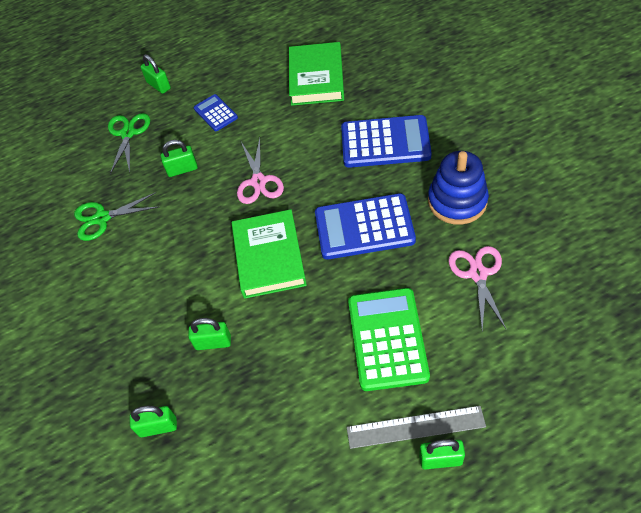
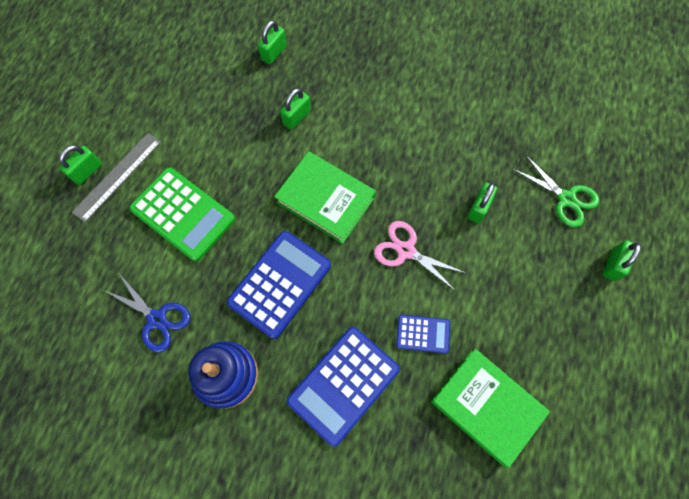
camera: 125 degrees right, 15 degrees up
green scissors [74,192,159,241] -> none
green padlock [140,54,171,94] -> green padlock turned 60 degrees counterclockwise [603,240,641,281]
blue calculator [194,94,238,131] -> blue calculator moved to [396,314,450,354]
pink scissors [448,246,507,330] -> blue scissors [104,272,191,352]

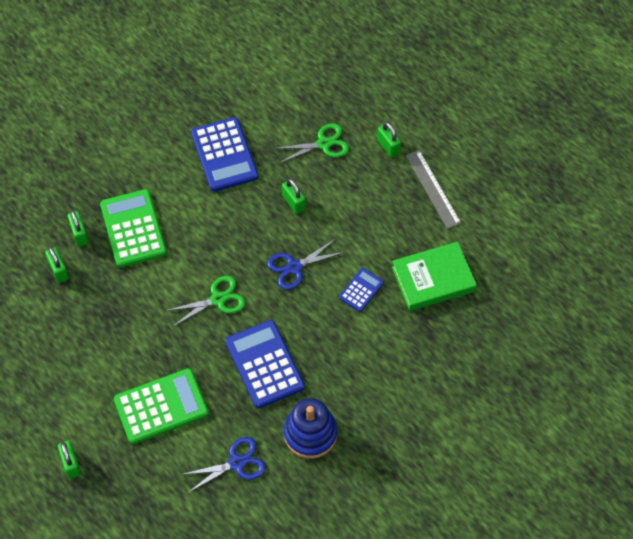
camera: 60 degrees left, 10 degrees down
grey ruler [72,133,161,222] -> grey ruler moved to [406,150,461,229]
green book [274,151,376,244] -> green scissors [165,276,246,327]
green padlock [280,88,311,130] -> green padlock moved to [68,210,89,246]
blue calculator [287,327,400,447] -> blue calculator moved to [191,117,258,192]
pink scissors [374,221,465,291] -> blue scissors [267,239,345,290]
none -> green calculator [100,189,167,267]

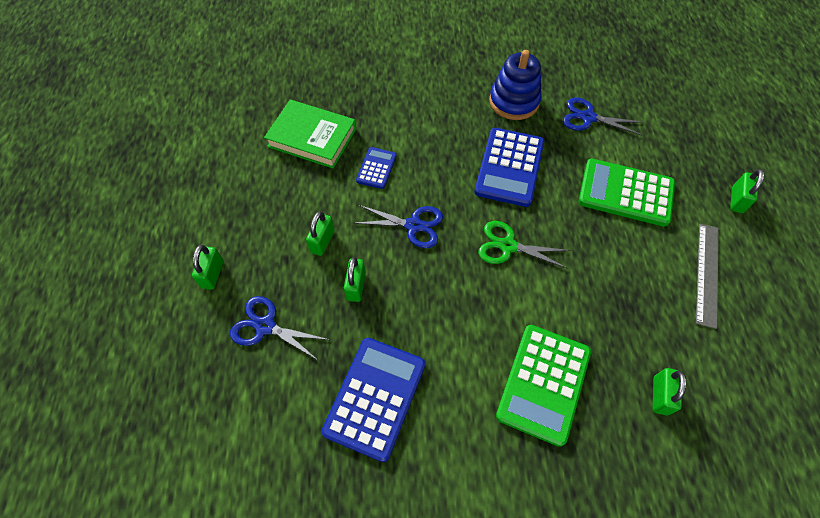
camera: 140 degrees left, 0 degrees up
green padlock [68,210,89,246] -> green padlock moved to [306,211,335,256]
green scissors [274,124,349,163] -> blue scissors [230,296,330,361]
blue calculator [339,268,384,312] -> blue calculator turned 120 degrees clockwise [356,147,397,189]
grey ruler [406,150,461,229] -> grey ruler moved to [696,224,719,329]

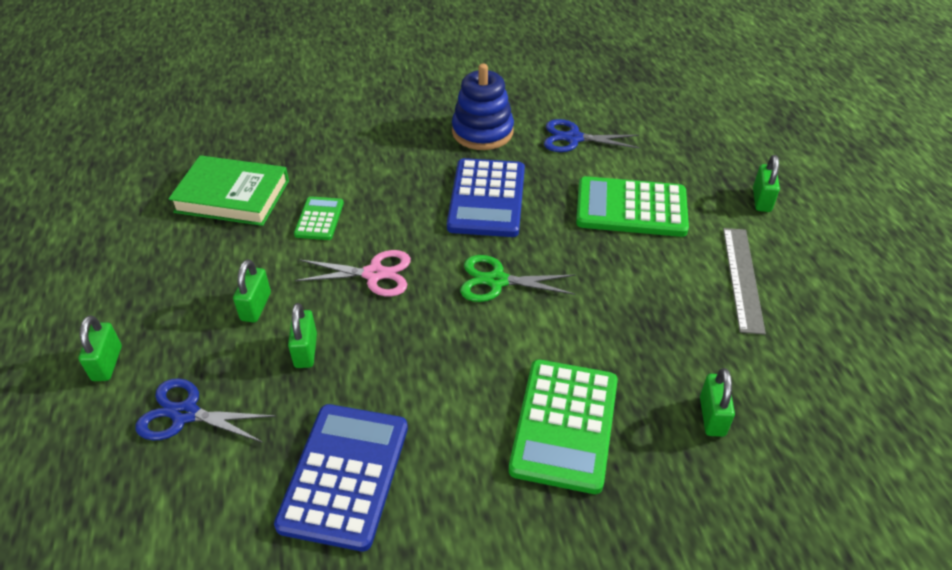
camera: 10 degrees left, 15 degrees down
blue scissors [355,205,443,248] -> pink scissors [295,250,411,297]
blue calculator [356,147,397,189] -> green calculator [294,196,344,240]

